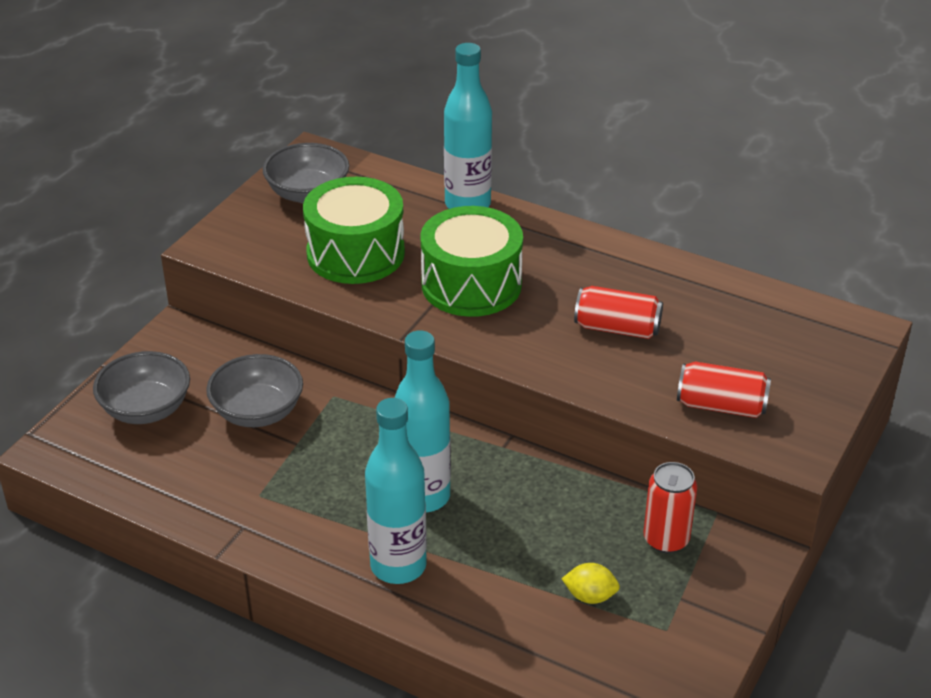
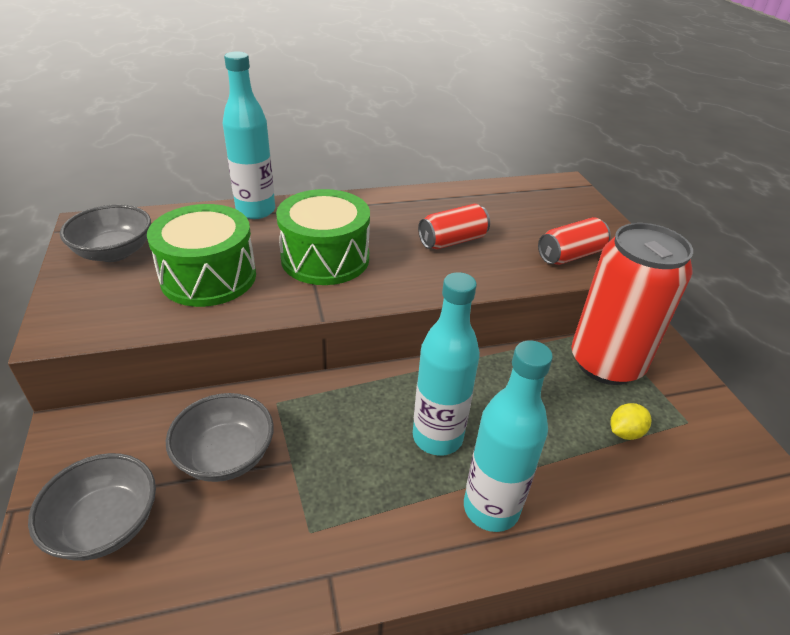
camera: 45 degrees left, 0 degrees up
red can [643,462,697,553] -> red can [571,223,693,385], size x2.01

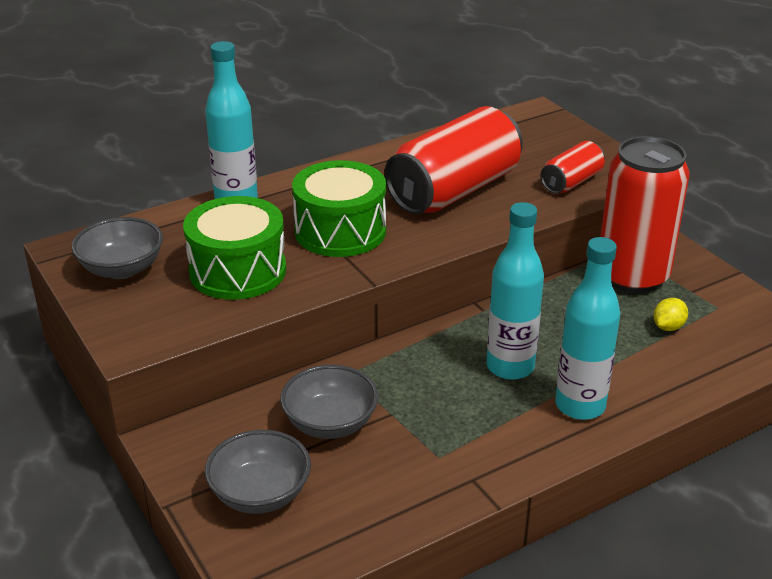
camera: 15 degrees left, 5 degrees down
red can [418,204,490,249] -> red can [385,106,523,214], size x2.01

